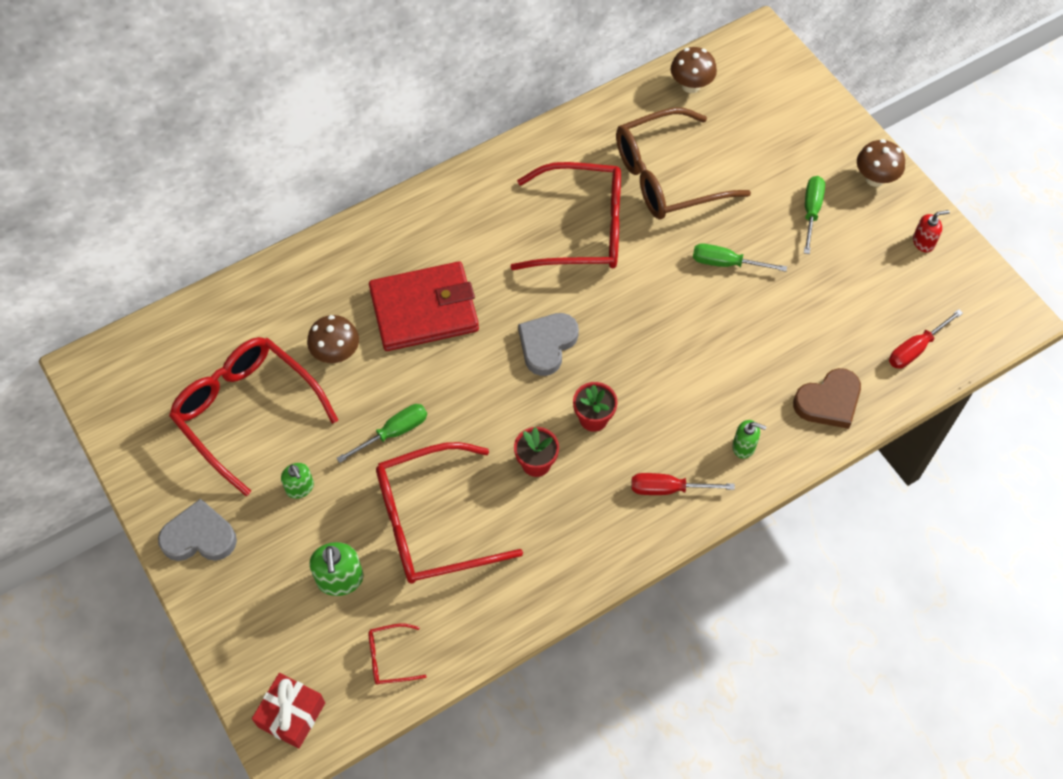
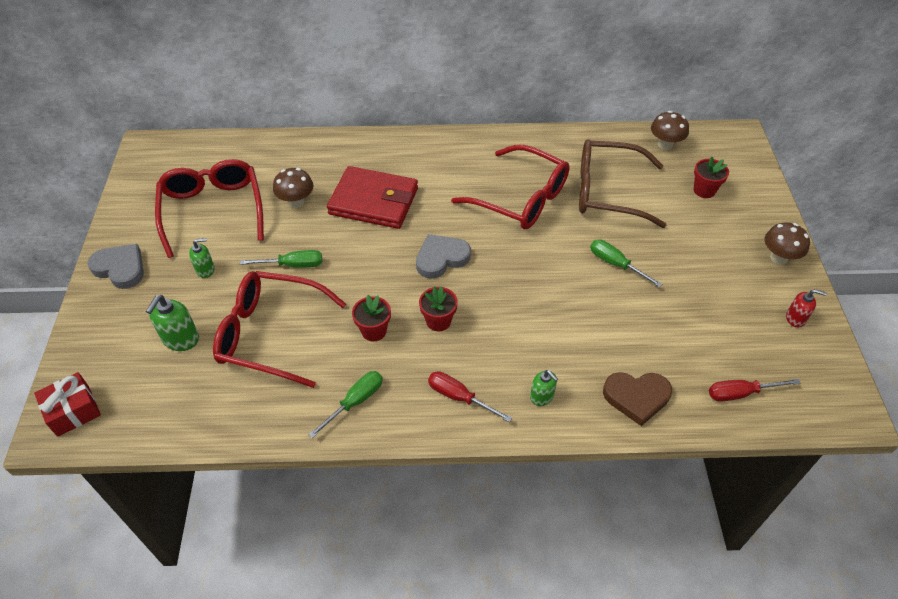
camera: 30 degrees right, 10 degrees down
green soap dispenser [281,463,314,499] -> green soap dispenser turned 105 degrees counterclockwise [189,238,215,278]
red glasses [369,623,427,685] -> none
green screwdriver [804,176,825,254] -> green screwdriver moved to [308,371,383,438]
none -> red flower pot [694,156,729,198]

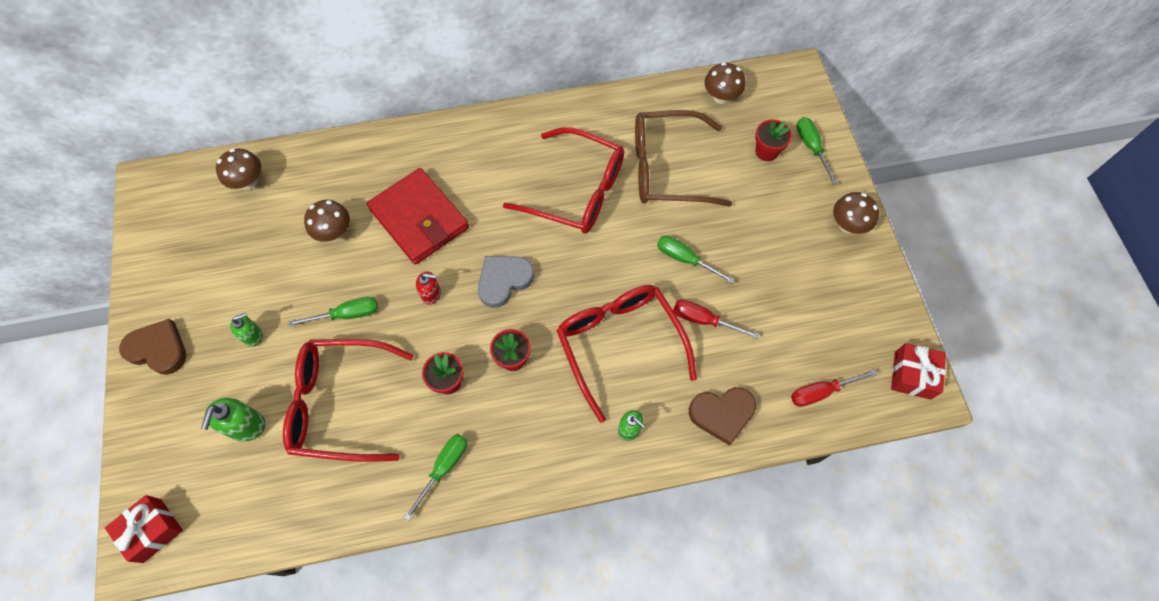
camera: 10 degrees left, 15 degrees up
grey heart [87,244,144,289] -> brown heart [119,319,186,375]
red glasses [155,159,264,258] -> red glasses moved to [557,285,697,423]
red wallet [327,166,418,229] -> red wallet turned 45 degrees clockwise [367,168,469,265]
red screwdriver [428,371,512,422] -> red screwdriver moved to [673,299,759,339]
red soap dispenser [786,289,826,328] -> red soap dispenser moved to [416,271,441,305]
none -> brown mushroom [216,149,261,190]
none -> green screwdriver [797,117,838,184]
none -> red gift [891,343,946,400]

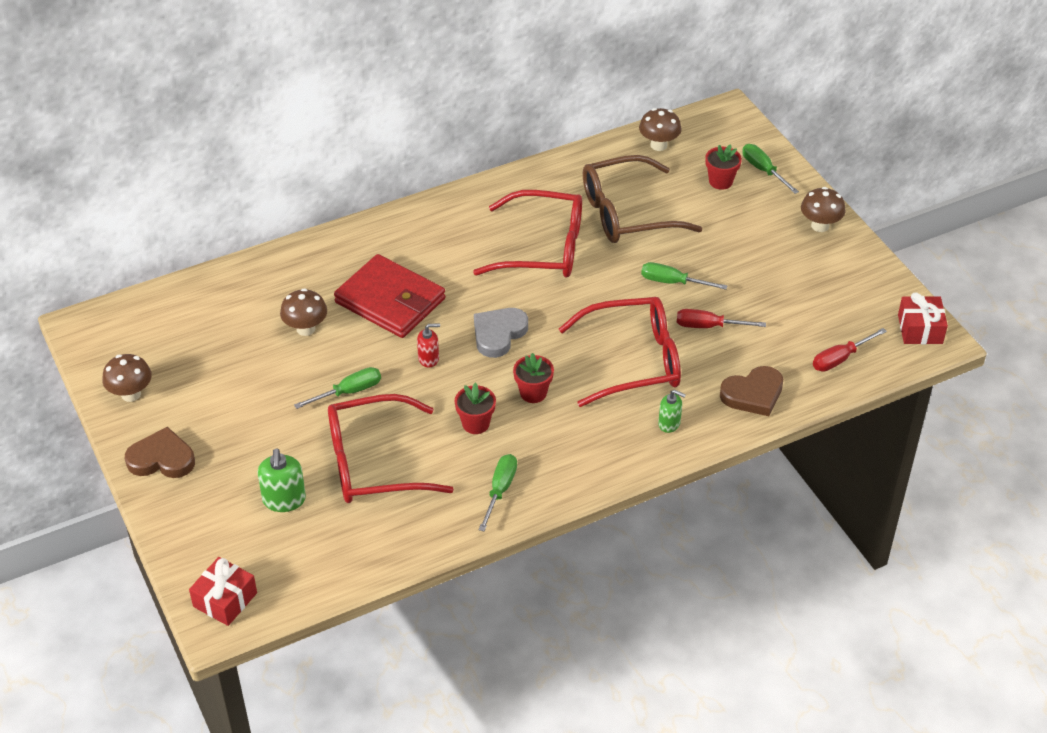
camera: 15 degrees left, 20 degrees down
brown mushroom [216,149,261,190] -> brown mushroom moved to [102,354,152,402]
green soap dispenser [230,313,263,347] -> none
red glasses [557,285,697,423] -> red glasses turned 120 degrees clockwise [559,297,681,407]

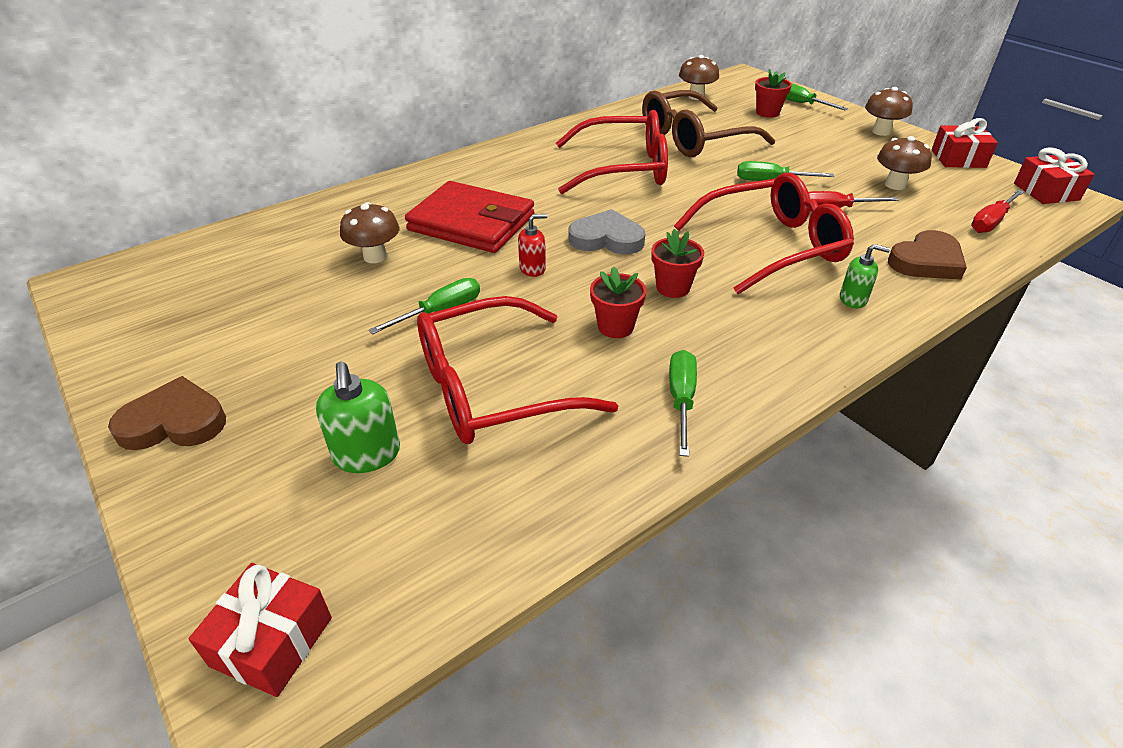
camera: 10 degrees left, 5 degrees down
brown mushroom [102,354,152,402] -> brown mushroom moved to [877,136,932,190]
grey heart [474,308,528,358] -> grey heart turned 75 degrees clockwise [569,209,645,254]
none -> red gift [931,118,998,168]

